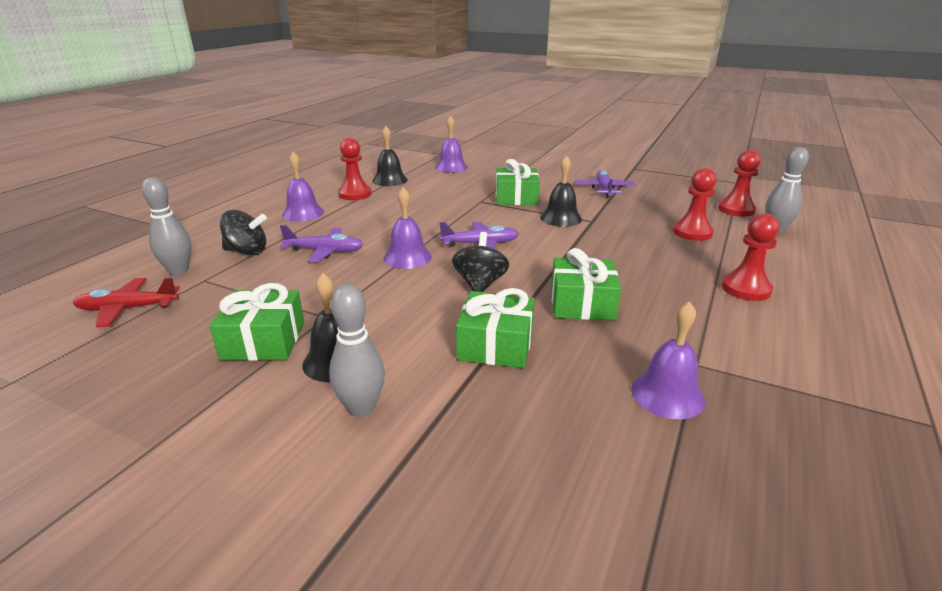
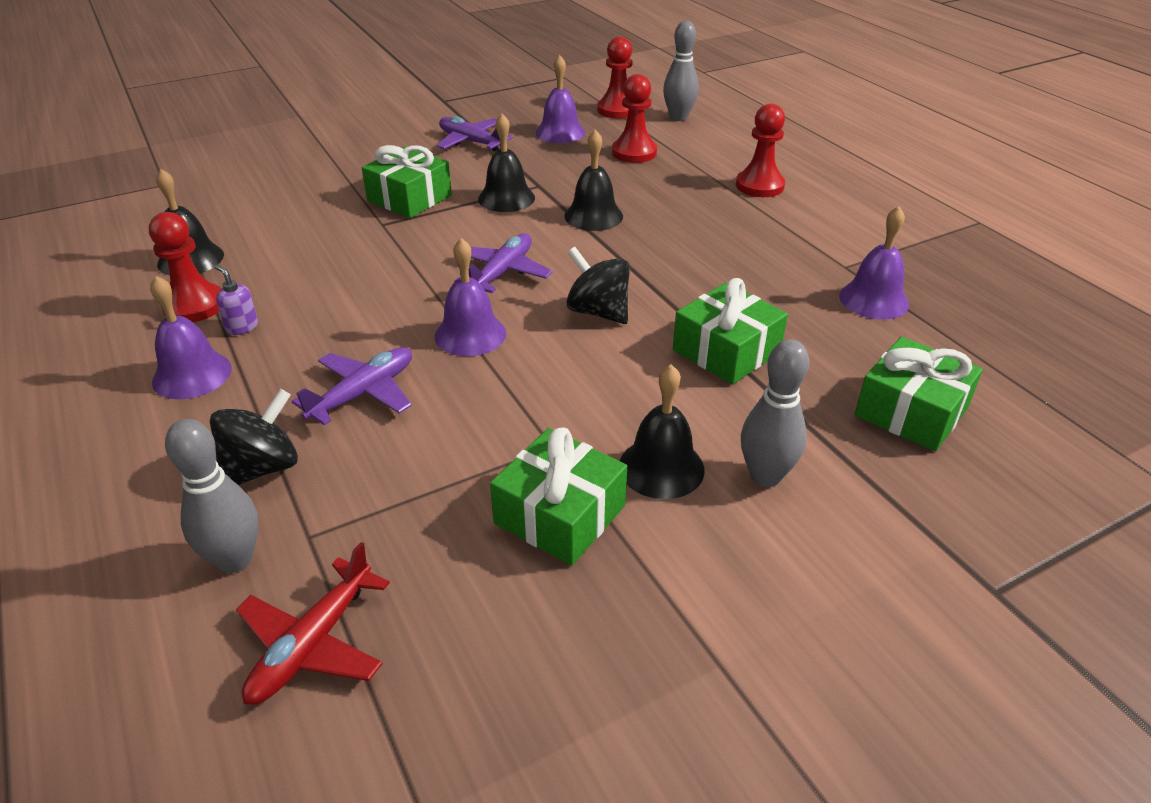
camera: 55 degrees left, 10 degrees up
purple bell [435,116,468,173] -> purple bell moved to [536,55,585,143]
green gift [551,248,621,320] -> green gift moved to [855,337,983,452]
none -> purple soap dispenser [214,265,258,335]
none -> black bell [564,130,623,231]

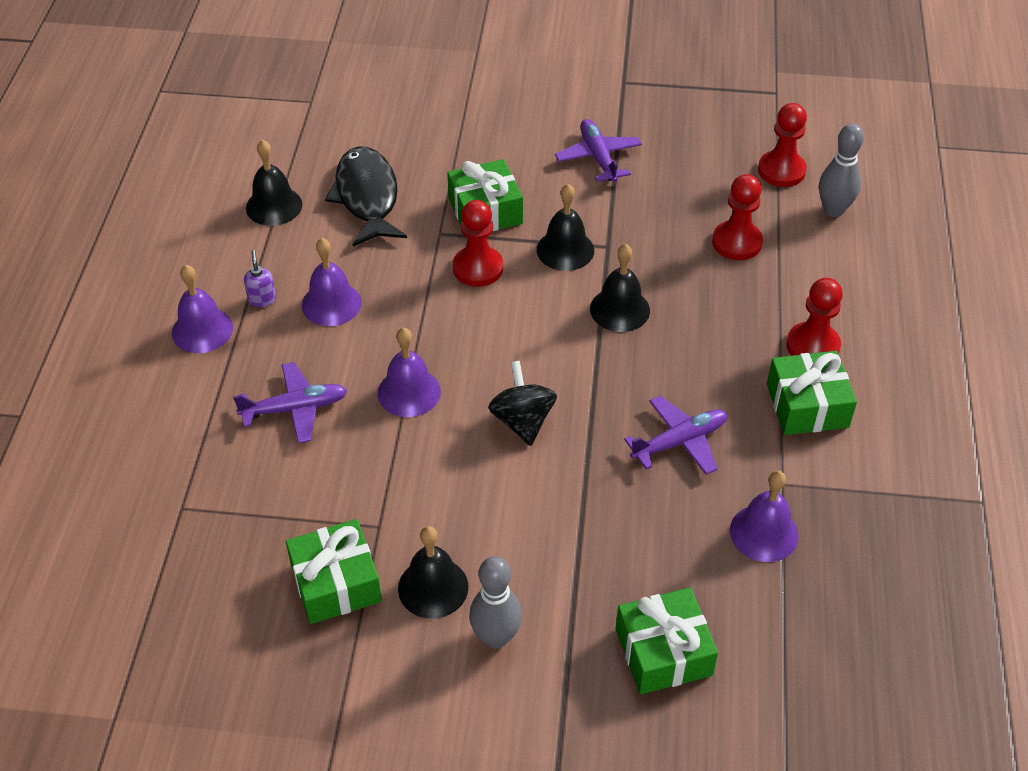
camera: 35 degrees right, 10 degrees up
red pawn [149,212,221,322] -> red pawn moved to [453,200,503,287]
grey bowling pin [165,419,259,573] -> none
black spinning top [210,389,298,485] -> none
red plane [236,542,390,705] -> none
purple plane [455,233,553,293] -> purple plane moved to [624,396,727,475]
purple bell [536,55,585,143] -> purple bell moved to [302,238,362,326]
green gift [673,278,788,385] -> green gift moved to [767,351,857,435]
none -> black fish [325,146,407,247]

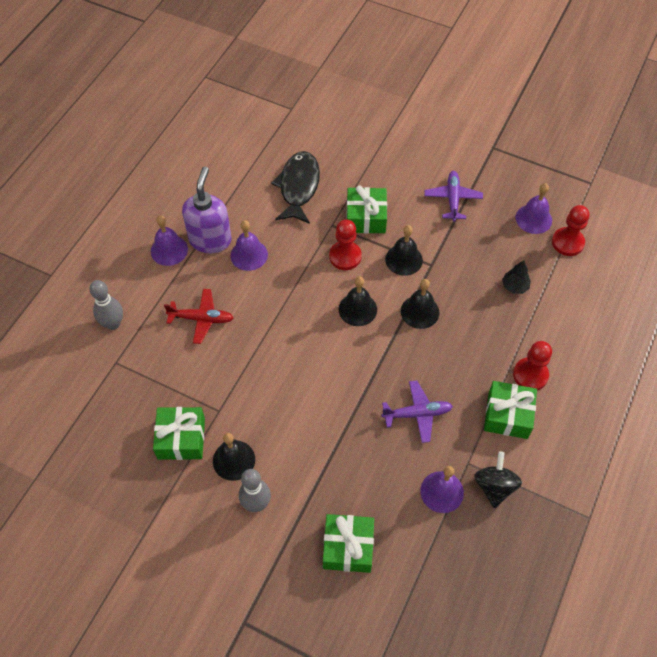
camera: 20 degrees right, 10 degrees up
purple plane [233,362,347,443] -> red plane [164,289,233,344]
purple soap dispenser [244,250,276,307] -> purple soap dispenser [182,167,232,253], size x2.50
black bell [246,140,302,226] -> black bell moved to [339,276,377,326]
purple bell [378,328,441,417] -> purple bell moved to [516,183,552,234]
black spinning top [488,361,557,446] -> black spinning top moved to [474,451,522,508]
red pawn [712,174,763,260] -> black tree [502,261,531,294]
grey bowling pin [819,123,864,217] -> grey bowling pin moved to [89,280,123,330]

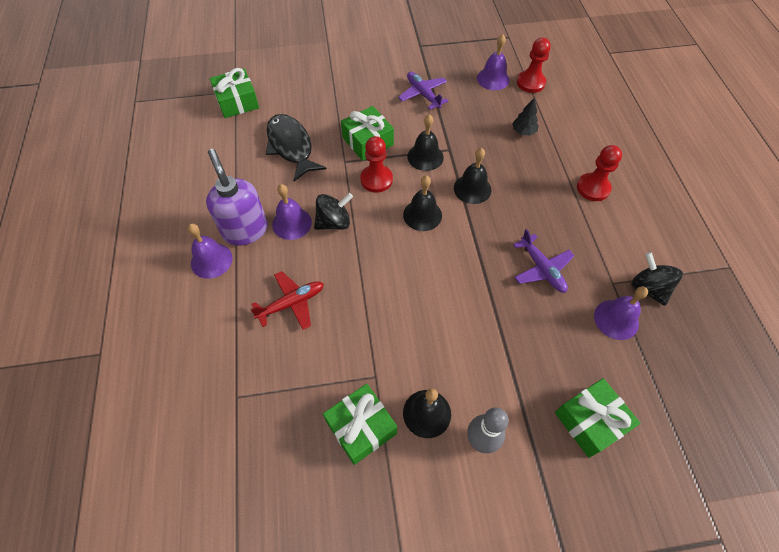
camera: 35 degrees left, 0 degrees up
grey bowling pin [89,280,123,330] -> none
purple plane [381,380,453,443] -> purple plane turned 105 degrees clockwise [513,229,574,293]
green gift [484,381,537,439] -> green gift moved to [210,68,259,118]
none -> black spinning top [314,193,353,230]

